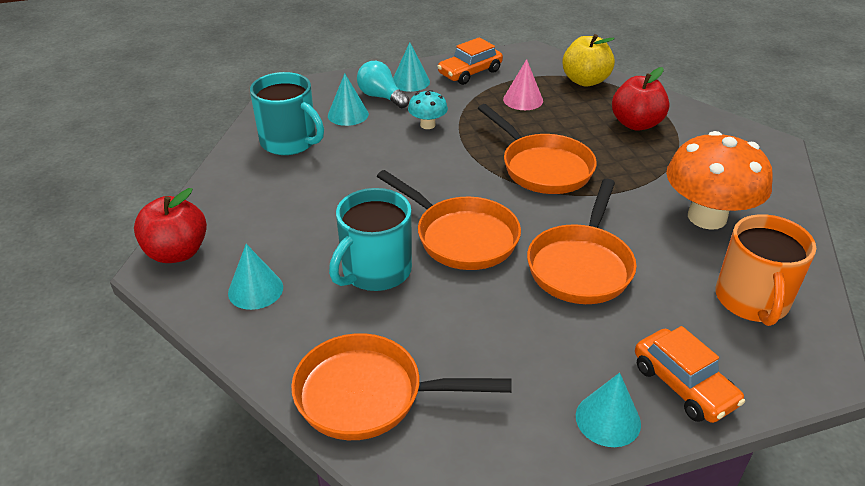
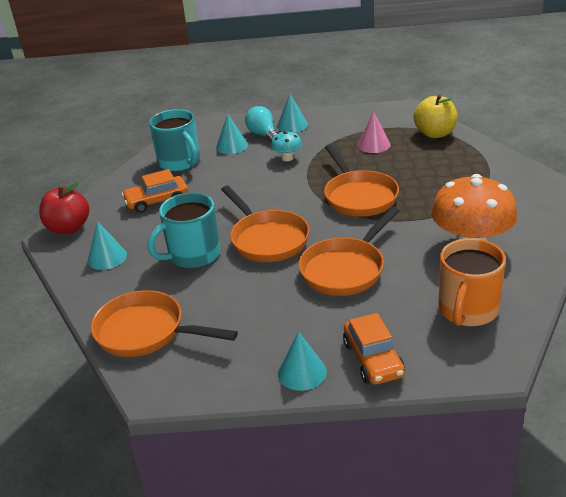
camera: 20 degrees right, 5 degrees down
orange car [437,37,503,85] -> orange car moved to [122,169,188,213]
red apple [612,67,669,131] -> none

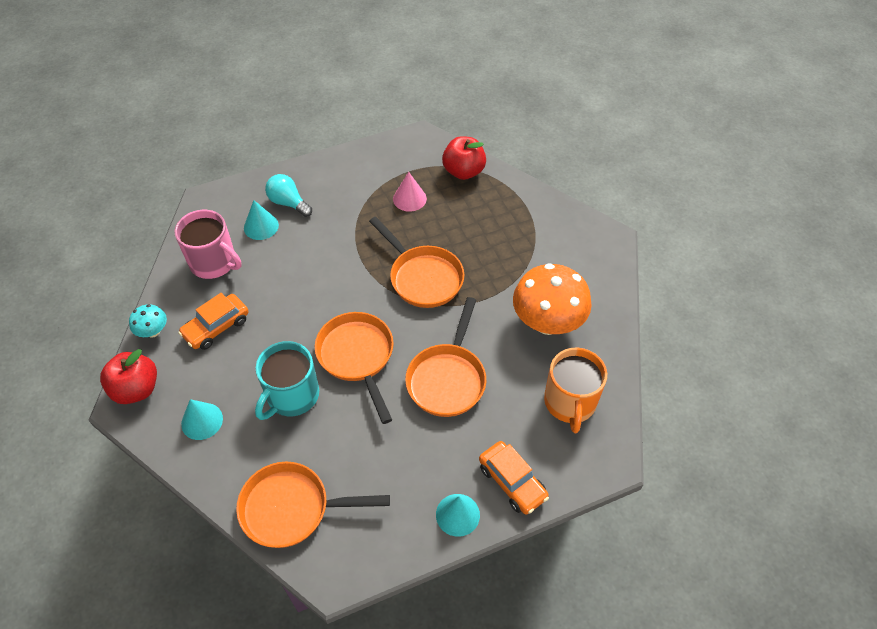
camera: 25 degrees left, 20 degrees up
turquoise mug [149,109,200,171] -> pink mug [175,210,241,279]
orange pan [221,186,310,262] -> orange pan turned 150 degrees counterclockwise [315,312,394,424]
turquoise mushroom [271,130,302,161] -> turquoise mushroom moved to [129,304,167,337]
turquoise cone [277,94,308,132] -> none
yellow apple [413,94,457,138] -> red apple [442,136,486,180]

